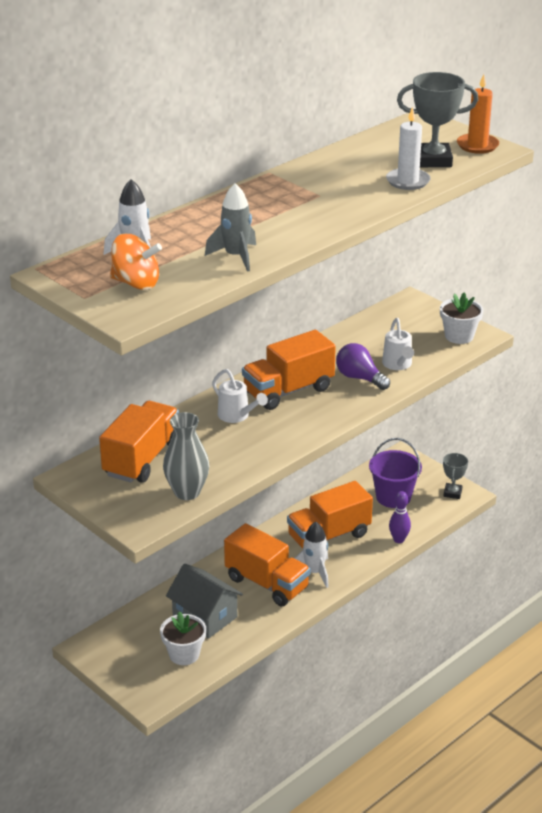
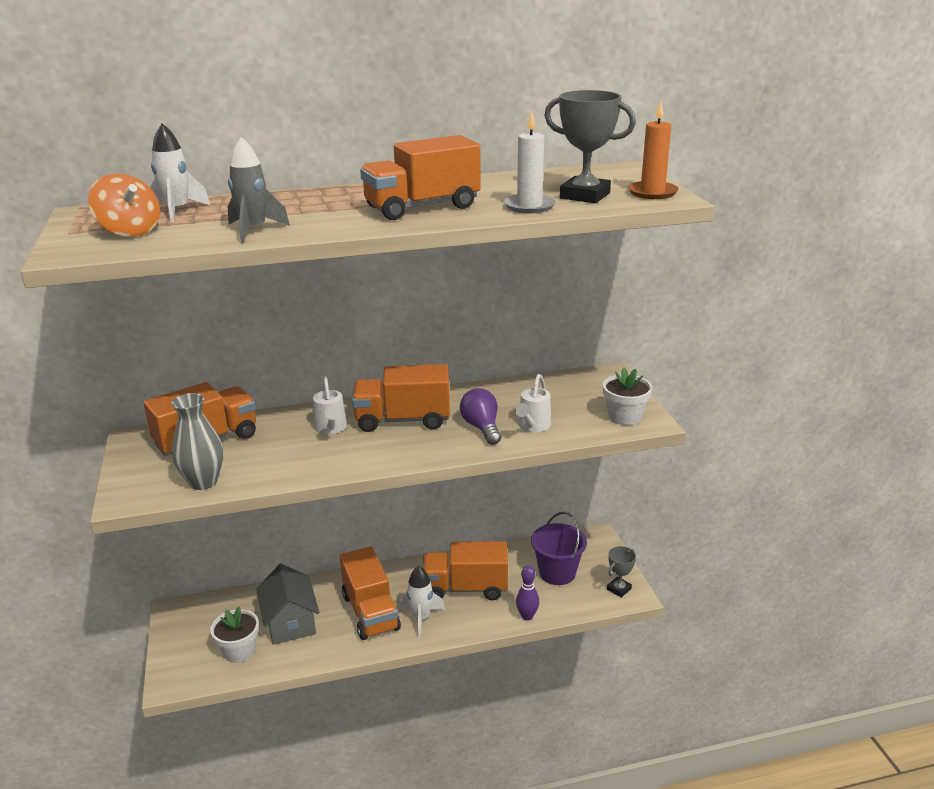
camera: 30 degrees right, 5 degrees down
none -> orange truck [360,135,481,220]

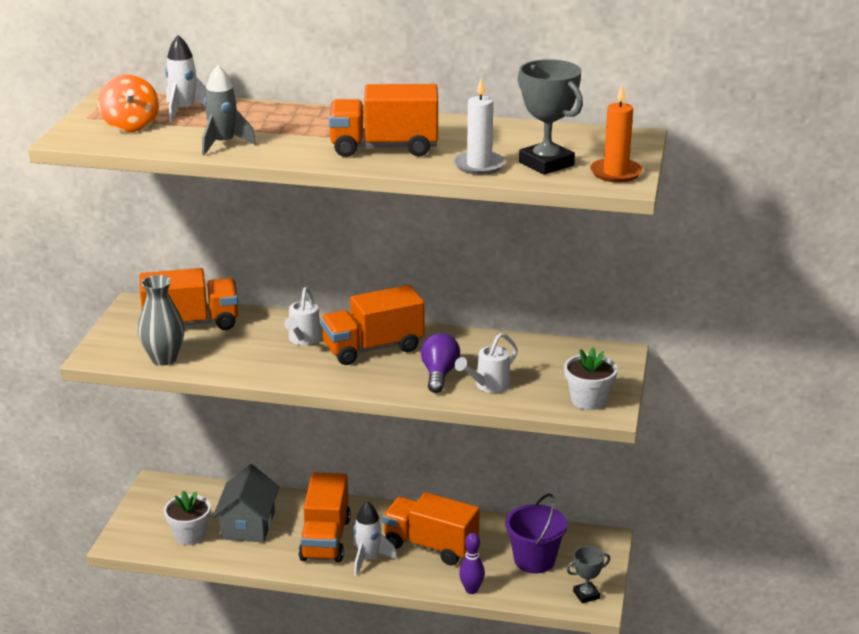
camera: 25 degrees right, 0 degrees up
orange truck [352,364,450,432] -> orange truck turned 45 degrees counterclockwise [321,285,424,365]

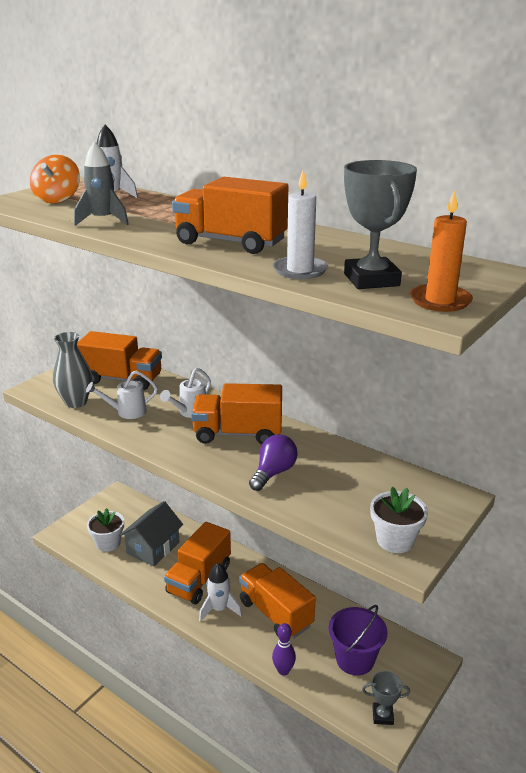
camera: 25 degrees right, 0 degrees up
white watering can [455,333,517,393] -> white watering can moved to [86,371,158,419]

